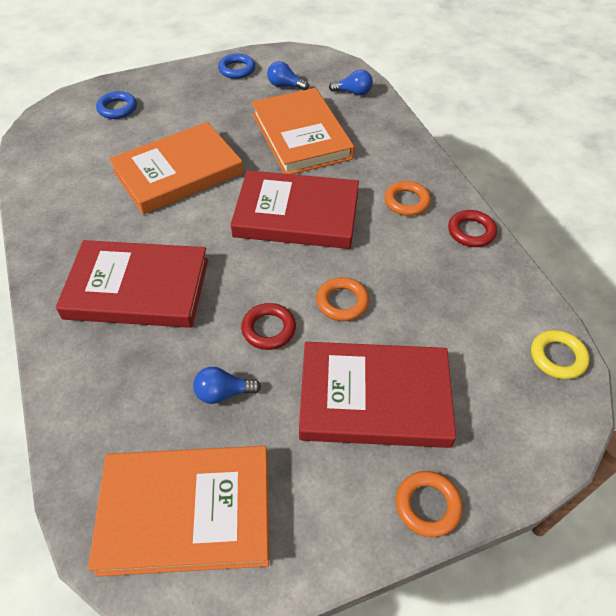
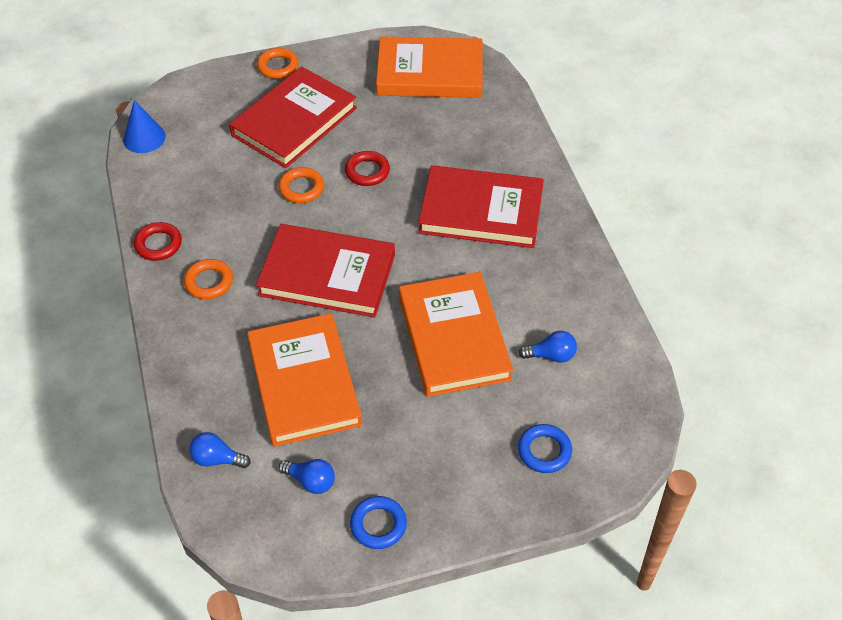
camera: 175 degrees left, 0 degrees up
orange book [109,122,243,215] -> orange book turned 75 degrees counterclockwise [399,272,513,397]
blue light bulb [193,367,261,404] -> blue light bulb moved to [518,331,577,363]
red book [299,342,456,448] -> red book turned 60 degrees counterclockwise [229,67,357,168]
yellow ring [531,330,590,379] -> blue cone [123,100,166,153]

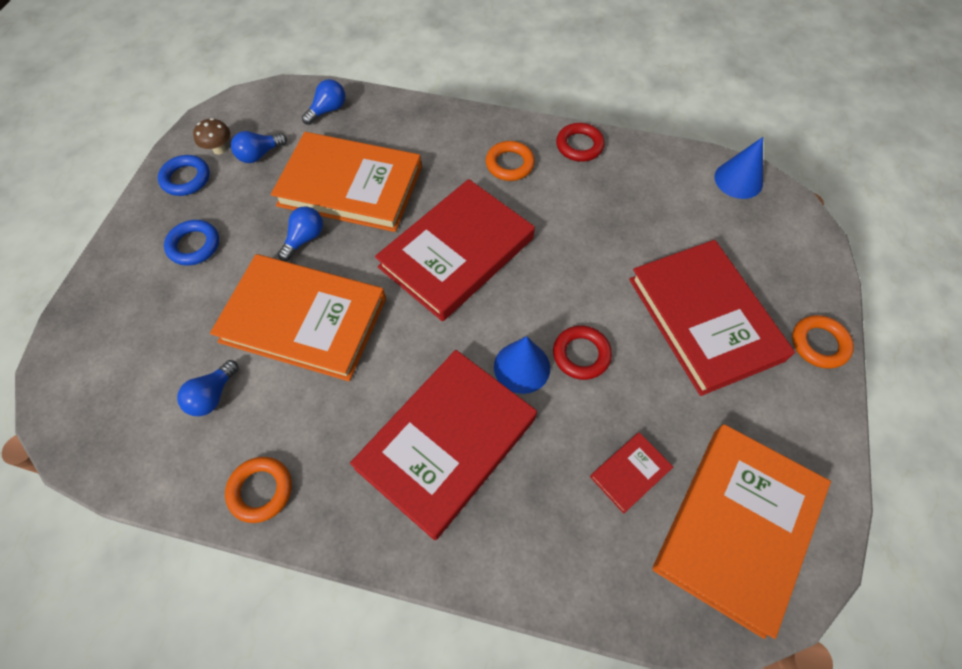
camera: 120 degrees right, 10 degrees up
orange ring [278,167,324,203] -> orange ring moved to [225,457,292,523]
blue ring [518,424,572,473] -> blue ring moved to [164,220,219,265]
none -> brown mushroom [193,118,230,155]
none -> blue light bulb [278,206,323,261]
none -> blue cone [494,336,550,394]
none -> red book [590,432,673,514]

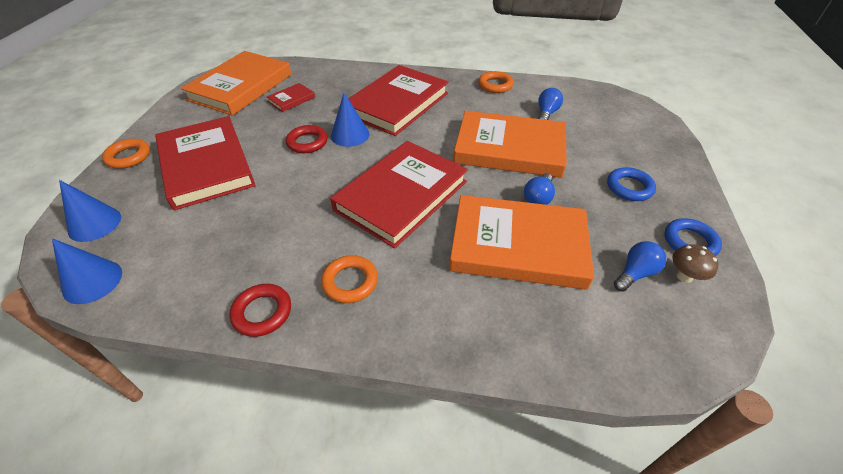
camera: 175 degrees right, 15 degrees down
blue light bulb [302,79,345,125] -> none
none -> blue cone [59,180,121,242]

